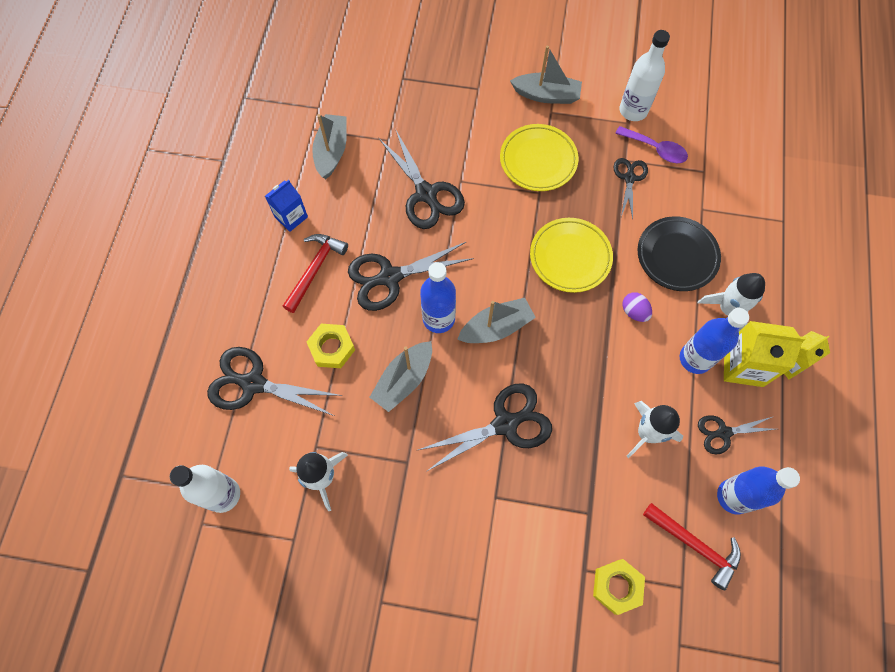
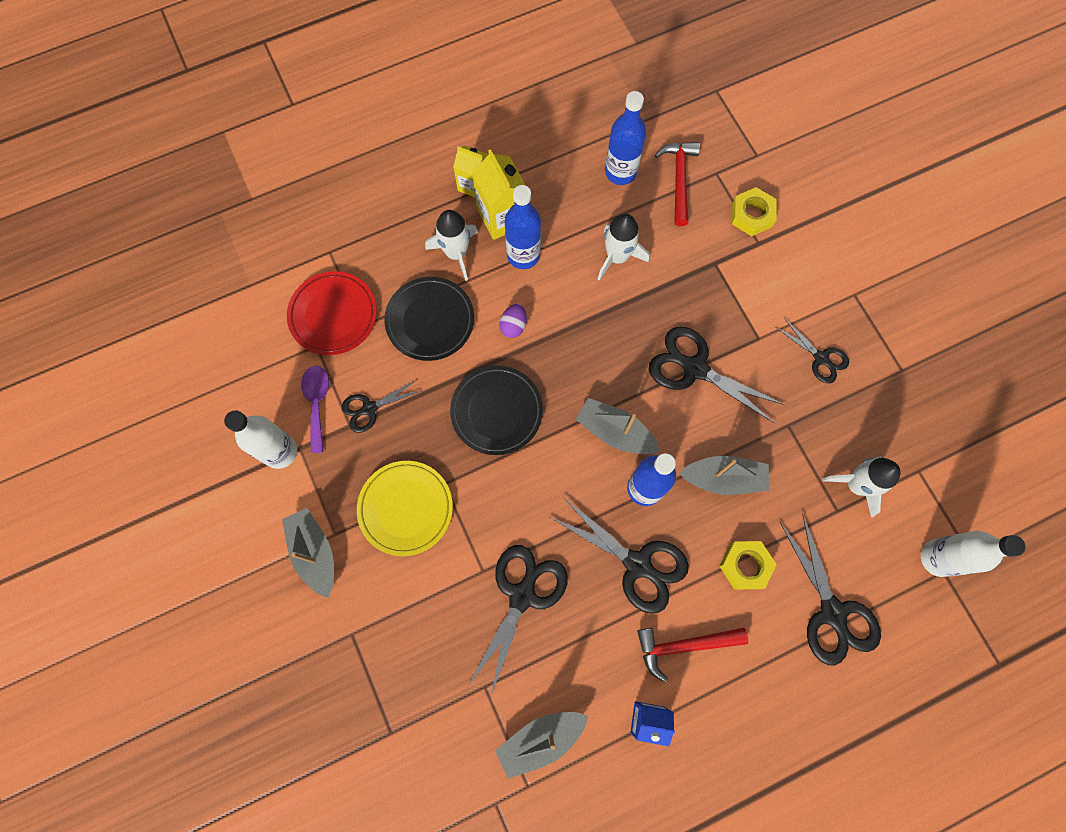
camera: 125 degrees left, 5 degrees up
yellow plate [530,218,613,293] -> black plate [450,365,543,455]
black scissors [698,415,776,454] -> black scissors moved to [776,318,849,383]
none -> red plate [287,271,377,355]

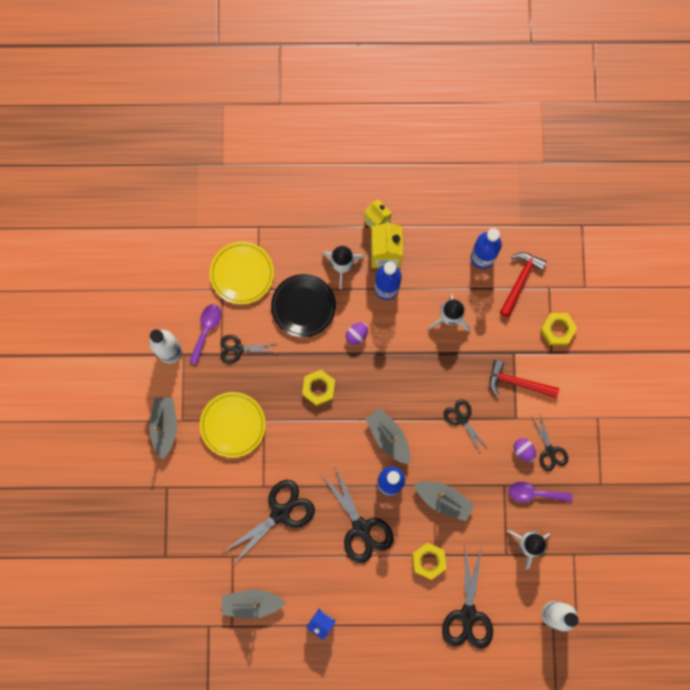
camera: 25 degrees right, 5 degrees up
red plate [287,271,377,355] -> yellow plate [210,242,274,304]
black plate [450,365,543,455] -> yellow nut [302,370,335,406]
red hammer [637,628,748,682] -> red hammer moved to [490,360,559,398]
black scissors [649,327,785,424] -> black scissors [443,399,489,452], size x0.59
none -> purple spoon [508,482,573,502]
none -> purple egg [514,438,536,462]

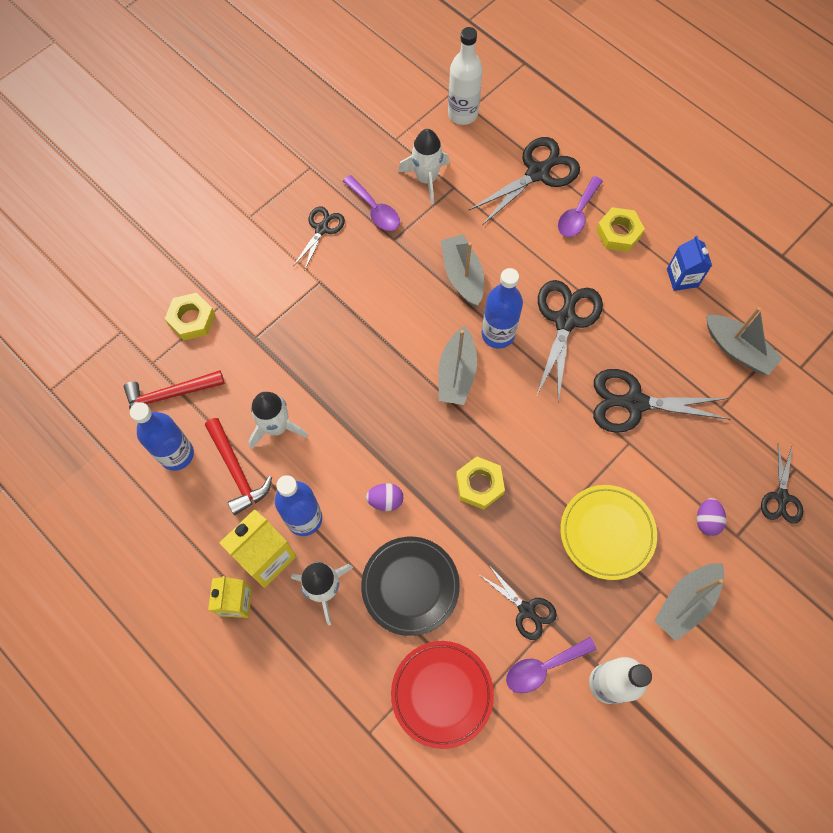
camera: 135 degrees left, 10 degrees down
yellow plate [210,242,274,304] -> red plate [391,641,494,749]
yellow nut [412,543,446,580] -> yellow nut moved to [596,207,645,252]
black scissors [443,399,489,452] -> black scissors moved to [761,444,803,524]
red hammer [490,360,559,398] -> red hammer moved to [205,418,272,515]
purple egg [514,438,536,462] -> purple egg moved to [697,498,726,536]
none -> purple spoon [558,176,603,237]

